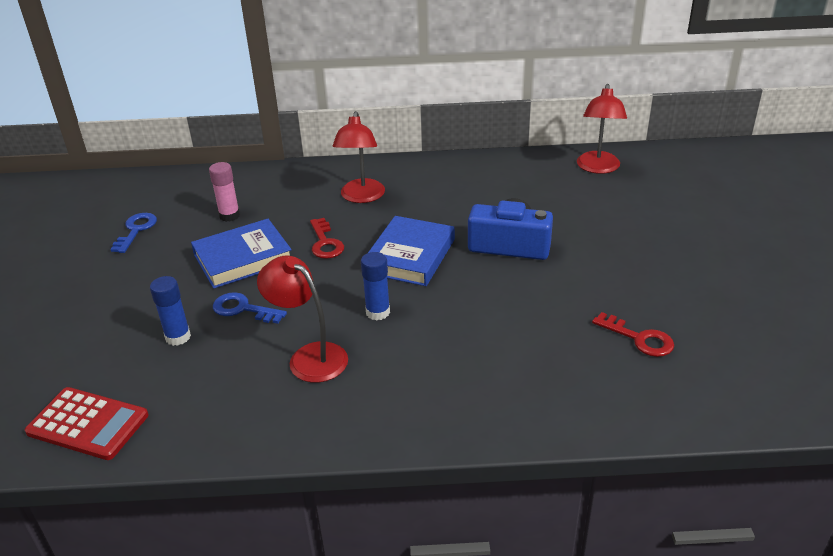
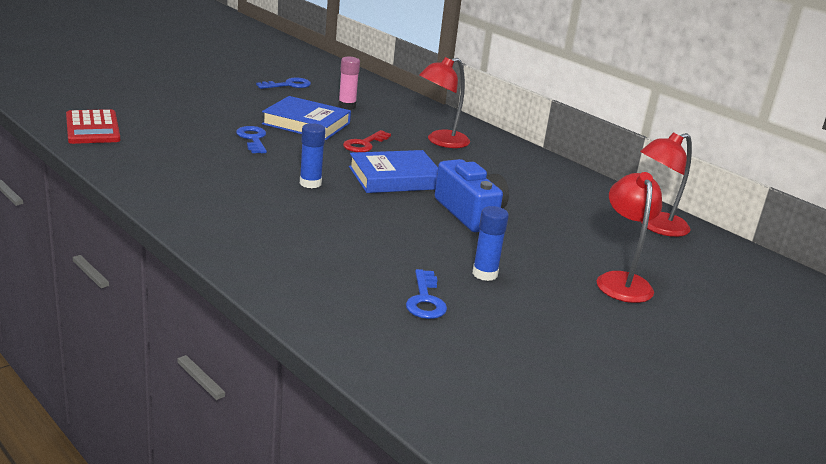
camera: 45 degrees right, 10 degrees down
blue glue stick [150,276,191,346] -> blue glue stick moved to [472,206,509,281]
red lamp [257,255,348,383] -> red lamp moved to [597,172,662,303]
red key [592,312,674,357] -> blue key [406,269,447,319]

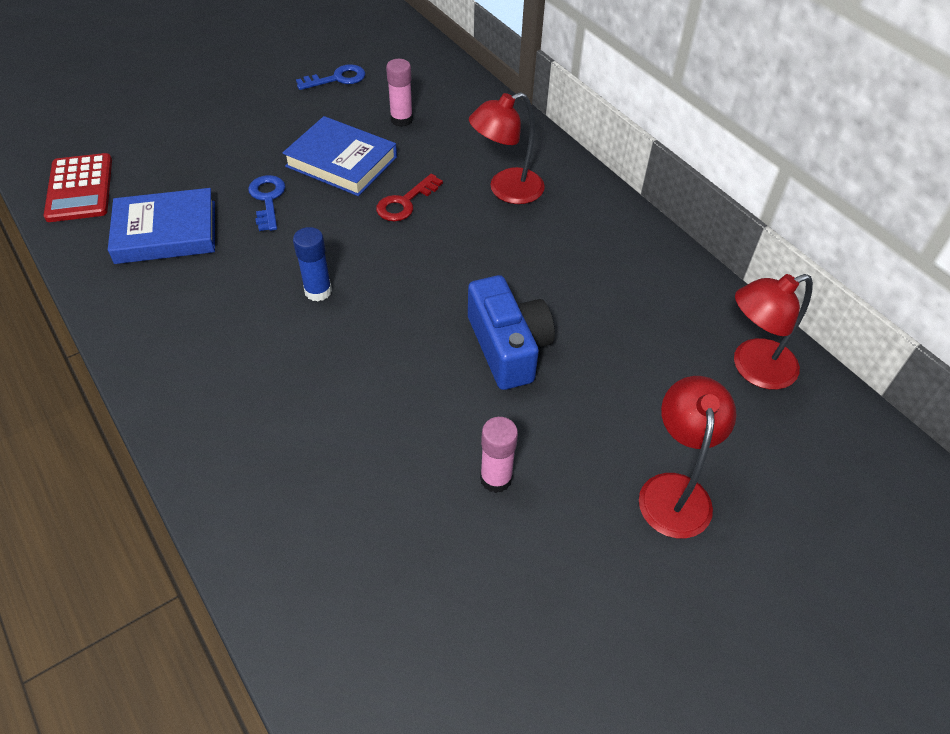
camera: 10 degrees right, 25 degrees up
blue book [349,150,438,193] -> blue book moved to [108,188,215,264]
blue key [406,269,447,319] -> none
blue glue stick [472,206,509,281] -> pink glue stick [480,417,518,493]

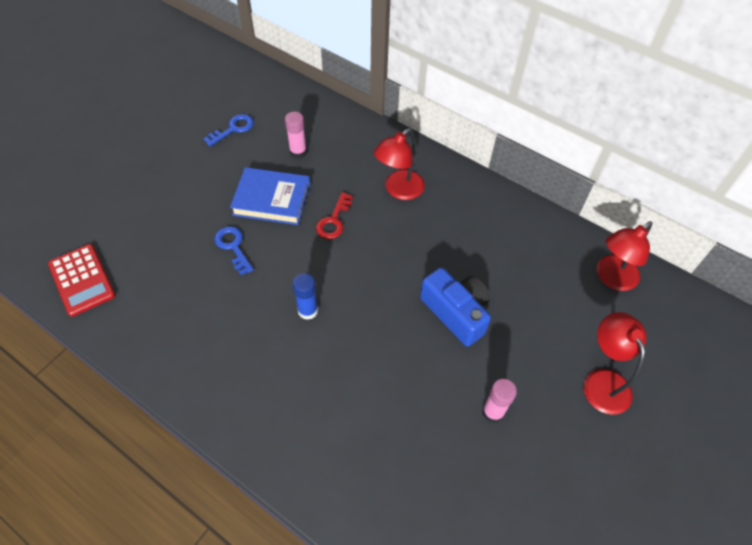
camera: 20 degrees left, 5 degrees up
blue book [108,188,215,264] -> none

